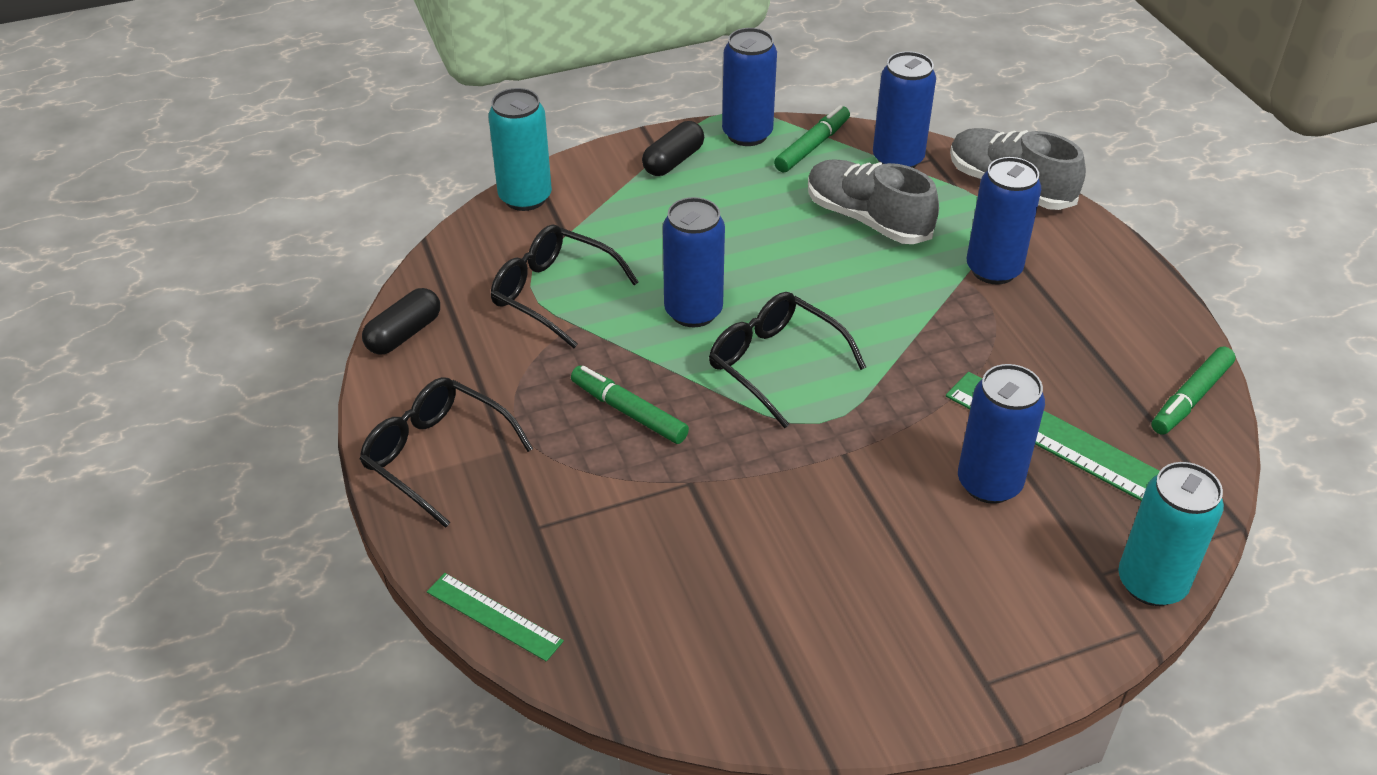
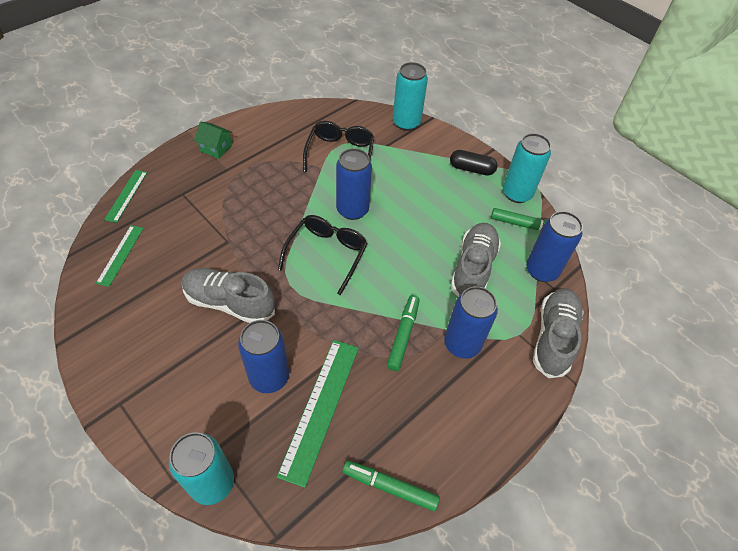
camera: 65 degrees right, 10 degrees up
black glasses [360,377,533,528] -> green house [194,121,233,159]
black capsule [362,288,440,355] -> none
green marker [571,366,689,444] -> green marker moved to [387,295,420,371]
blue can [722,28,777,146] -> turquoise can [503,133,551,203]
none -> green ruler [96,225,144,287]
none -> grey shoe [182,268,275,323]

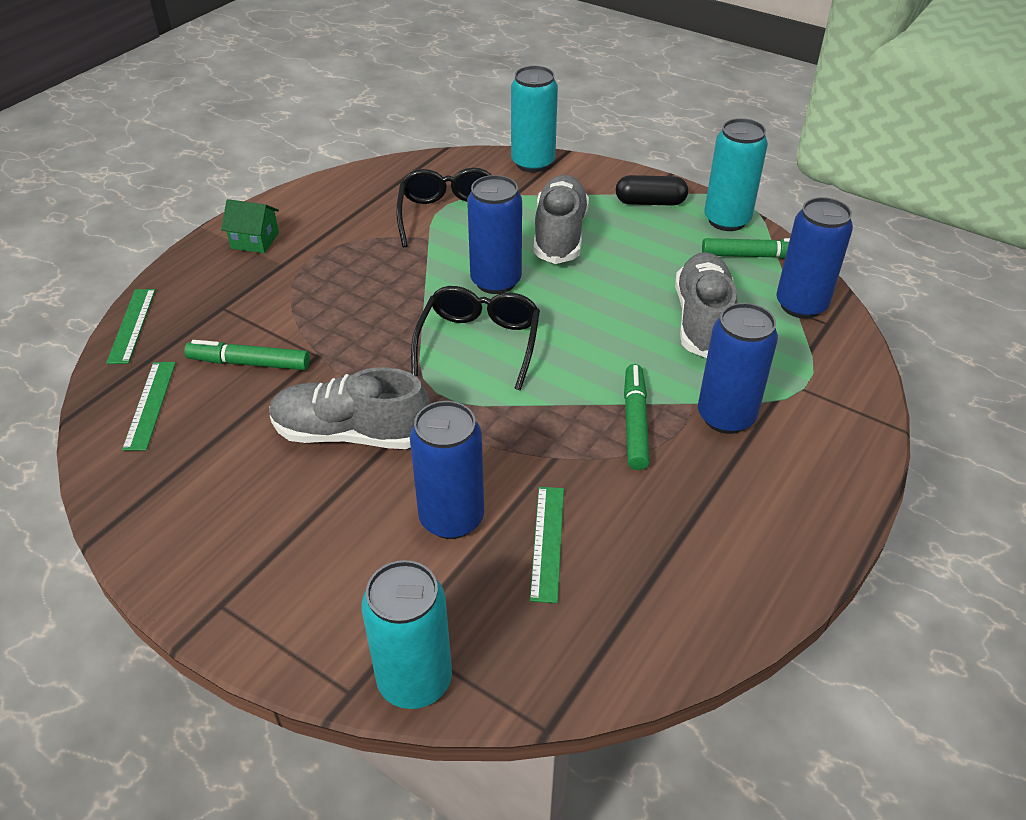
camera: 10 degrees left, 10 degrees down
green ruler [277,340,359,488] -> green ruler [530,487,564,603], size x0.57
green marker [342,461,440,511] -> green marker moved to [184,340,310,370]
grey shoe [533,288,584,378] -> grey shoe moved to [534,175,589,264]

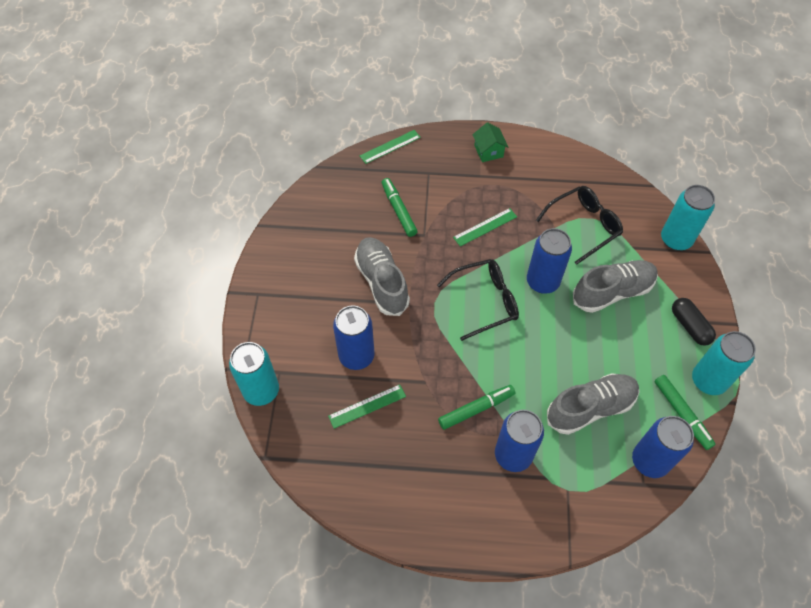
camera: 60 degrees right, 15 degrees up
green ruler [122,362,176,451] -> green ruler moved to [453,208,517,247]

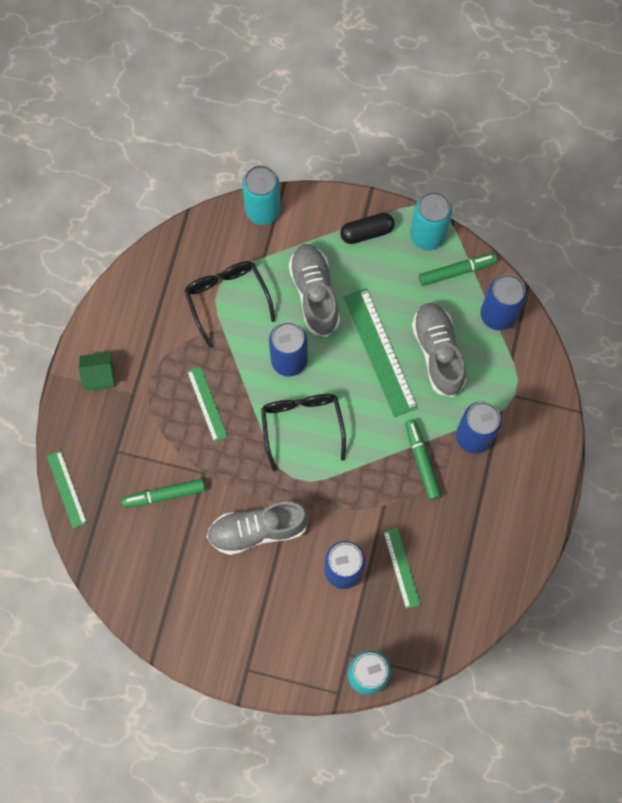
camera: 80 degrees left, 15 degrees up
none -> green ruler [344,288,418,417]

